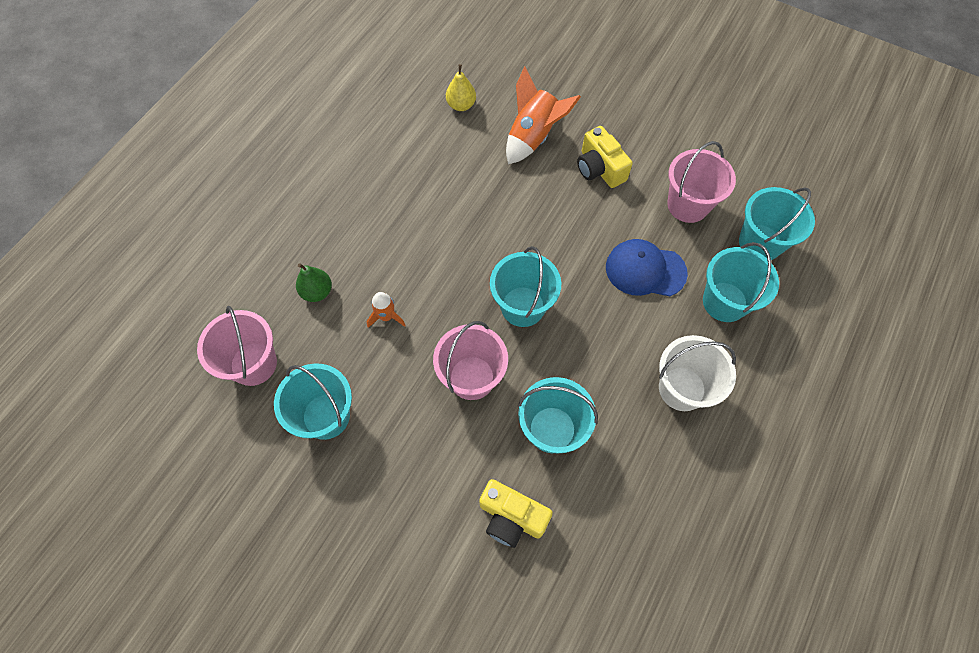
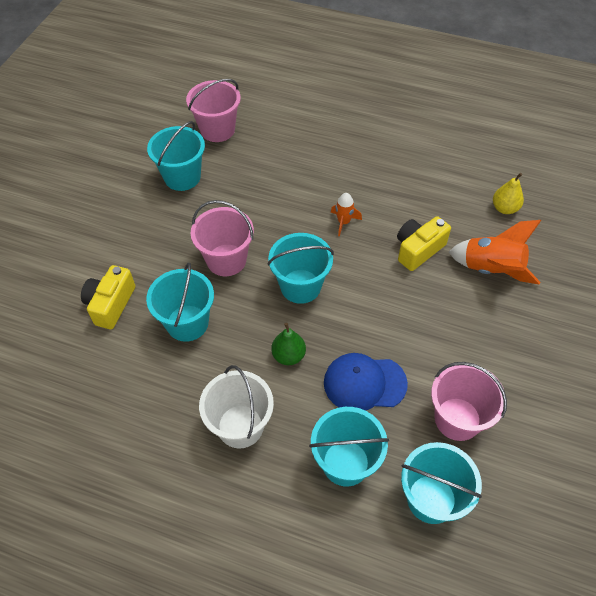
camera: 80 degrees right, 10 degrees down
green pear [296,263,332,302] -> green pear moved to [271,323,306,365]
orange rocket [367,292,406,328] -> orange rocket moved to [331,193,362,236]
yellow camera [577,126,633,188] -> yellow camera moved to [397,216,451,271]
blue cap [606,239,688,296] -> blue cap turned 90 degrees counterclockwise [324,353,408,411]

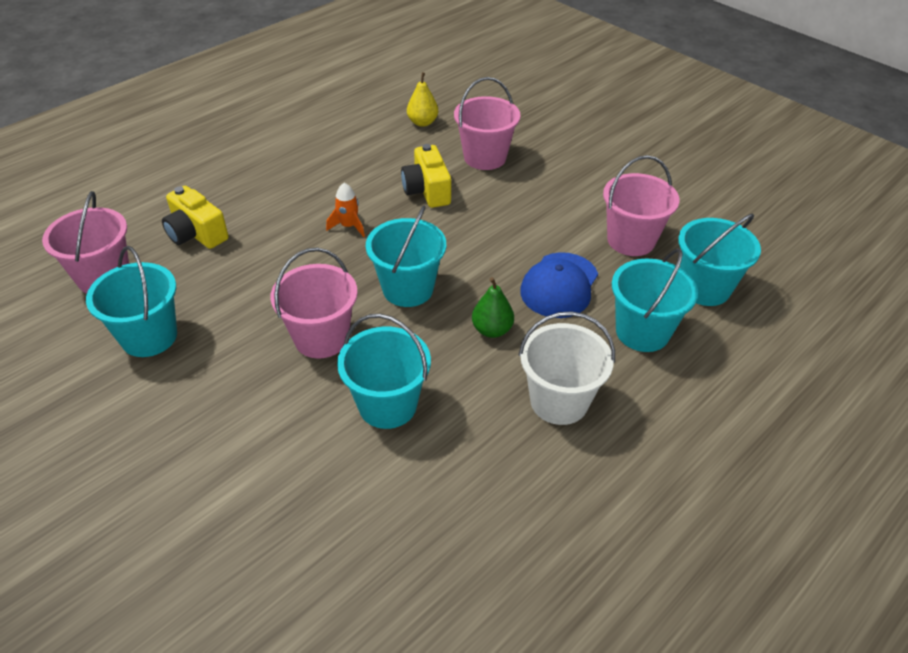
camera: 65 degrees left, 10 degrees down
yellow camera [81,265,135,329] -> yellow camera moved to [162,186,229,249]
orange rocket [449,220,541,285] -> pink bucket [454,77,520,170]

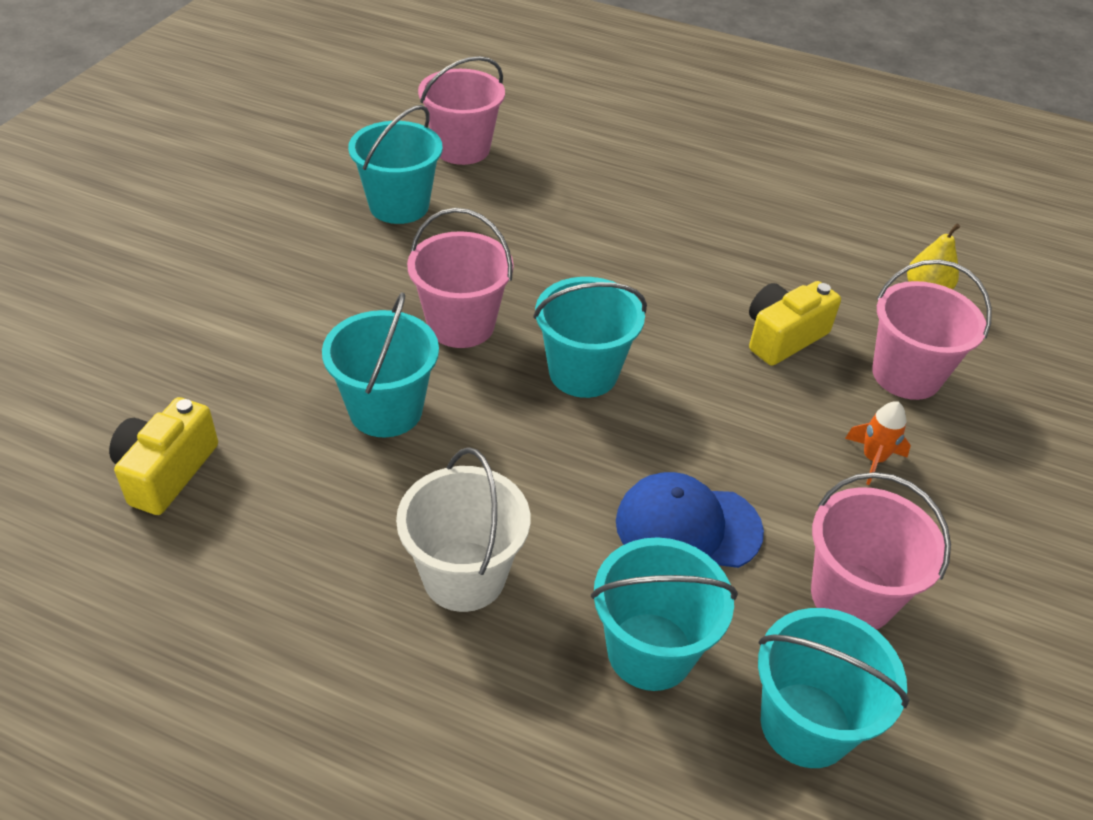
camera: 65 degrees right, 0 degrees up
yellow camera [162,186,229,249] -> yellow camera moved to [109,397,218,515]
orange rocket [326,183,365,237] -> orange rocket moved to [845,401,911,485]
green pear [472,277,514,338] -> none

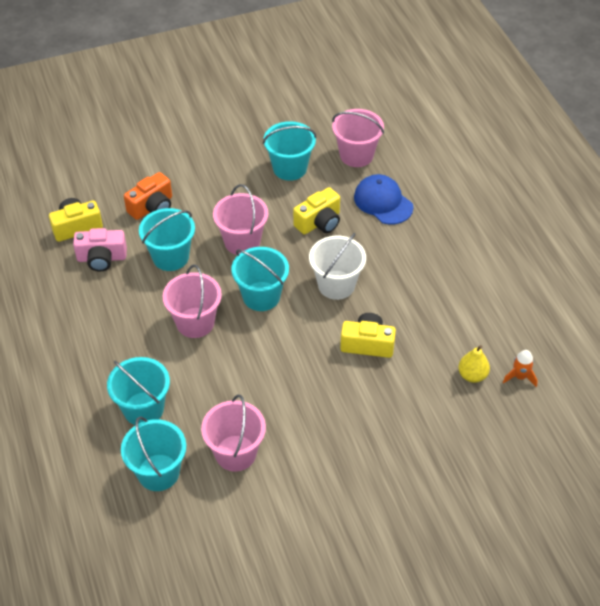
camera: 50 degrees right, 5 degrees up
white bucket [396,447,530,612] -> white bucket moved to [309,233,366,300]
blue cap [616,472,764,568] -> blue cap moved to [354,174,413,224]
orange rocket [845,401,911,485] -> orange rocket moved to [503,350,538,387]
pink bucket [872,259,992,400] -> pink bucket moved to [163,264,222,338]
none -> pink camera [73,228,127,272]
none -> orange camera [124,172,172,220]
none -> yellow camera [293,187,340,234]

